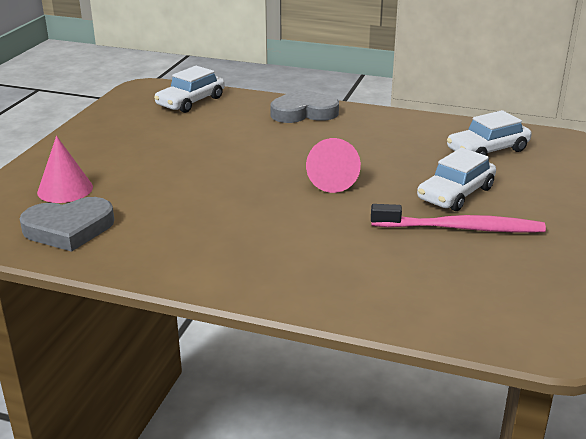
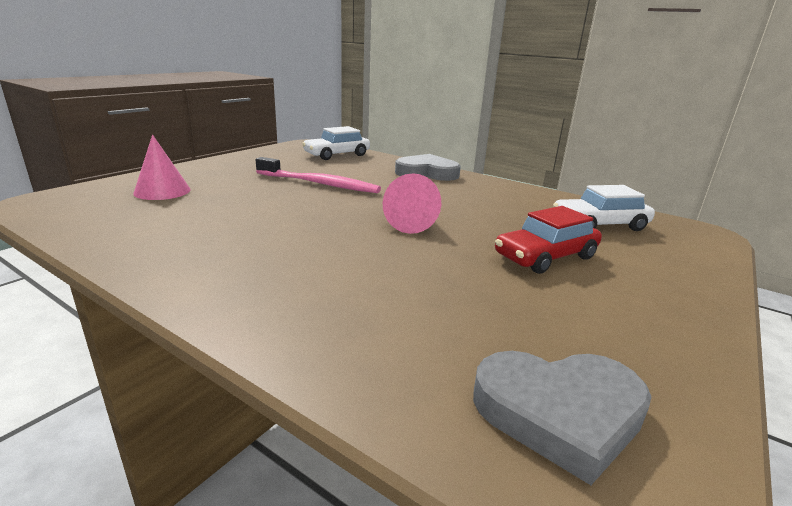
camera: 15 degrees right, 5 degrees down
grey heart [20,197,114,252] -> grey heart moved to [473,351,651,485]
pink toothbrush [371,204,546,233] -> pink toothbrush moved to [256,157,381,193]
white car [417,148,496,211] -> red car [495,206,602,274]

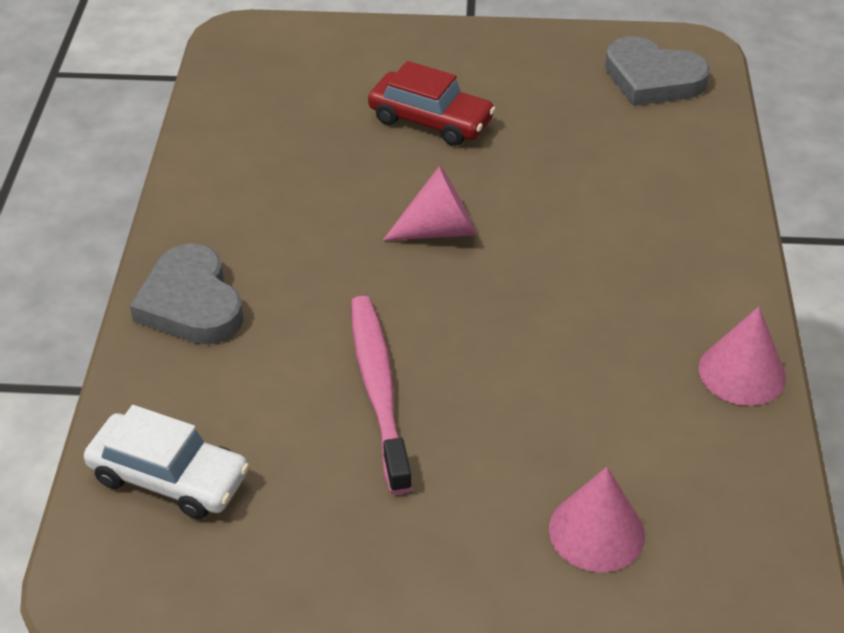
camera: 120 degrees left, 20 degrees up
grey heart [473,351,651,485] -> grey heart turned 150 degrees clockwise [605,36,710,106]
white car [553,185,655,231] -> none
none -> pink cone [699,307,786,406]

